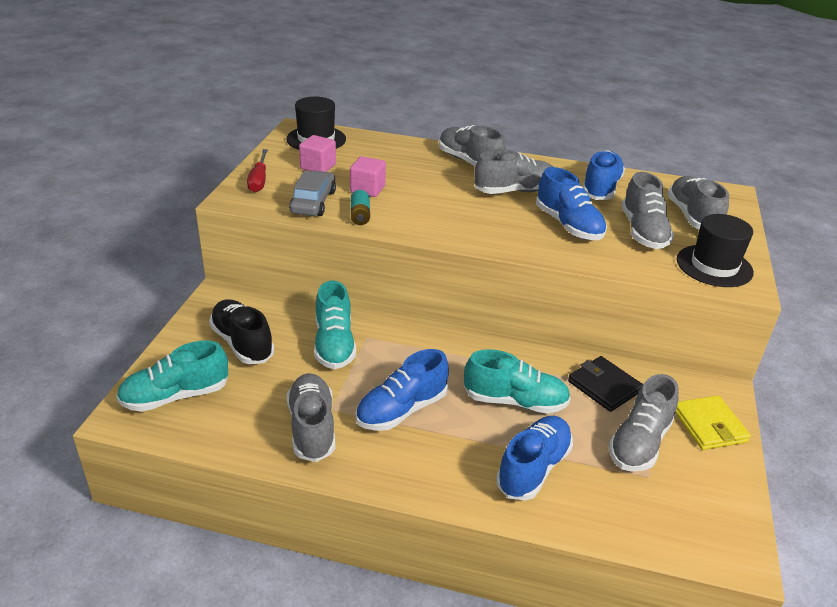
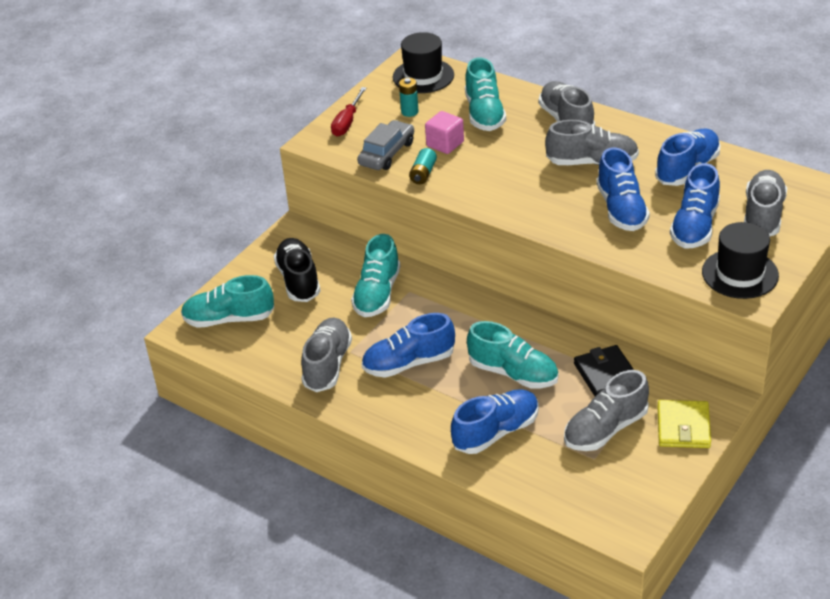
camera: 25 degrees right, 5 degrees up
pink cube [299,135,336,172] -> turquoise battery [399,78,419,117]
grey shoe [621,172,674,249] -> blue shoe [670,163,720,249]
none -> turquoise shoe [465,58,506,131]

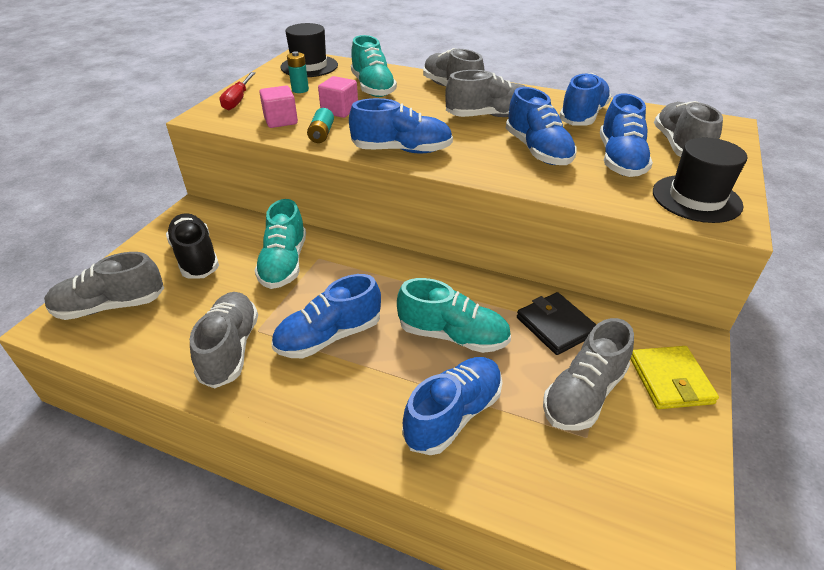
camera: 15 degrees left, 0 degrees up
turquoise shoe [181,275,274,328] -> grey shoe [44,252,164,320]
grey car [357,120,414,170] -> pink cube [259,86,298,128]
none -> blue shoe [349,98,453,153]

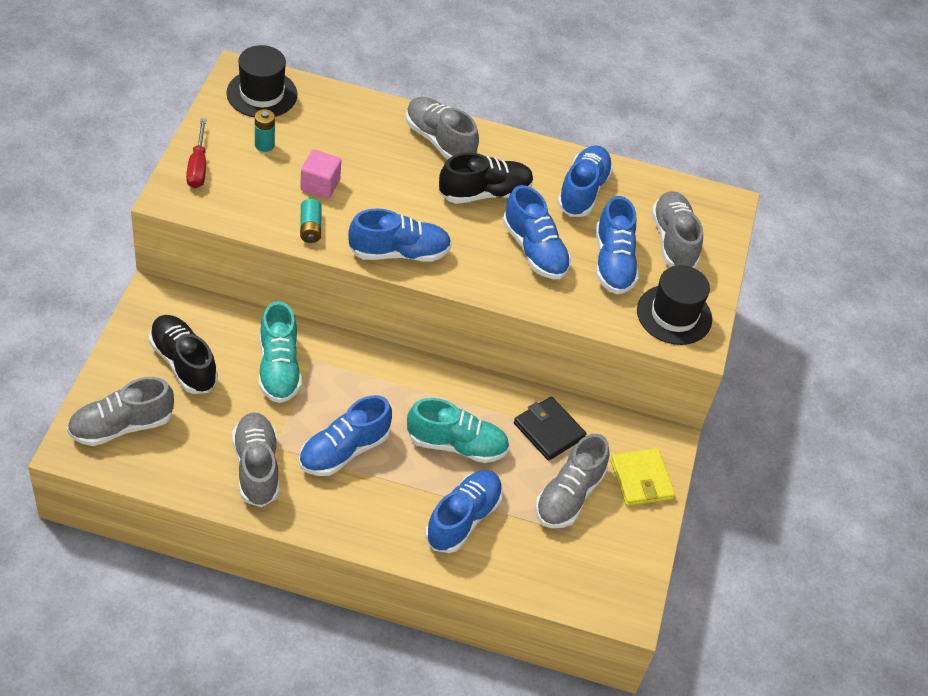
camera: 15 degrees left, 10 degrees up
pink cube [259,86,298,128] -> none
turquoise shoe [351,35,397,97] -> none
grey shoe [445,70,526,117] -> black shoe [439,153,534,204]

